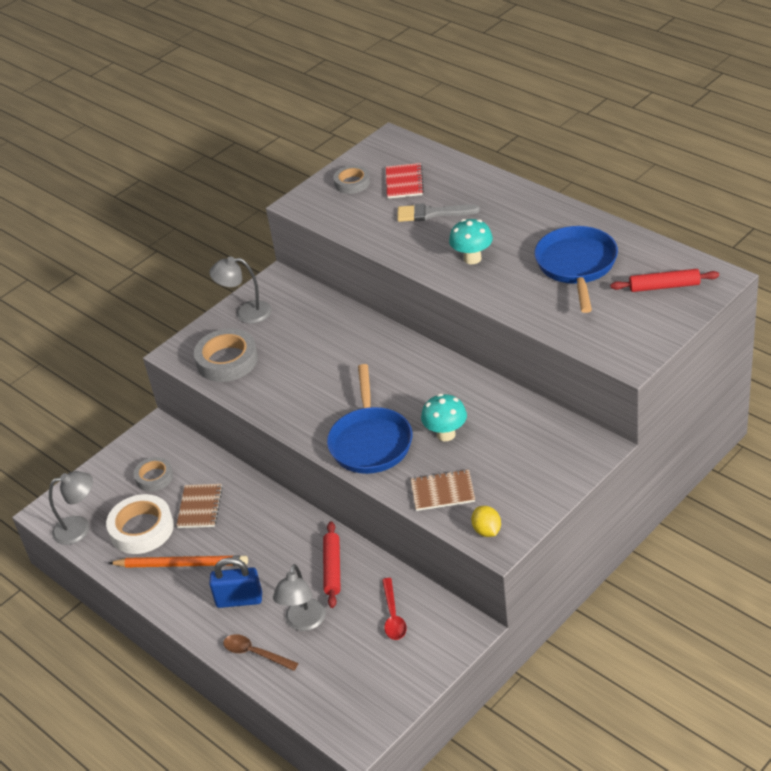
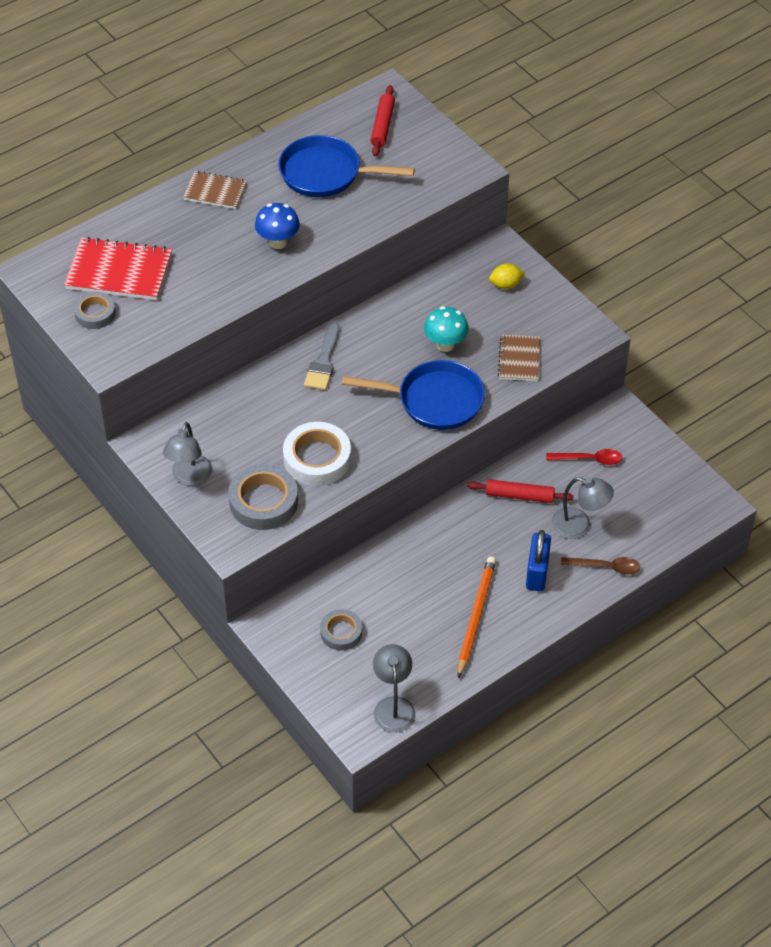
camera: 85 degrees left, 10 degrees up
white tape [106,494,174,554] -> white tape moved to [283,422,351,486]
brown notebook [176,484,223,528] -> brown notebook moved to [183,171,247,209]
brown spoon [223,634,299,671] -> brown spoon turned 120 degrees counterclockwise [561,557,641,575]
red notebook [386,163,424,199] -> red notebook [64,237,172,300], size x1.66
grey brush [397,203,480,222] -> grey brush moved to [304,322,339,390]
turquoise mushroom [449,219,493,264] -> blue mushroom [255,203,300,249]
yellow lemon [471,506,501,537] -> yellow lemon moved to [489,264,525,289]

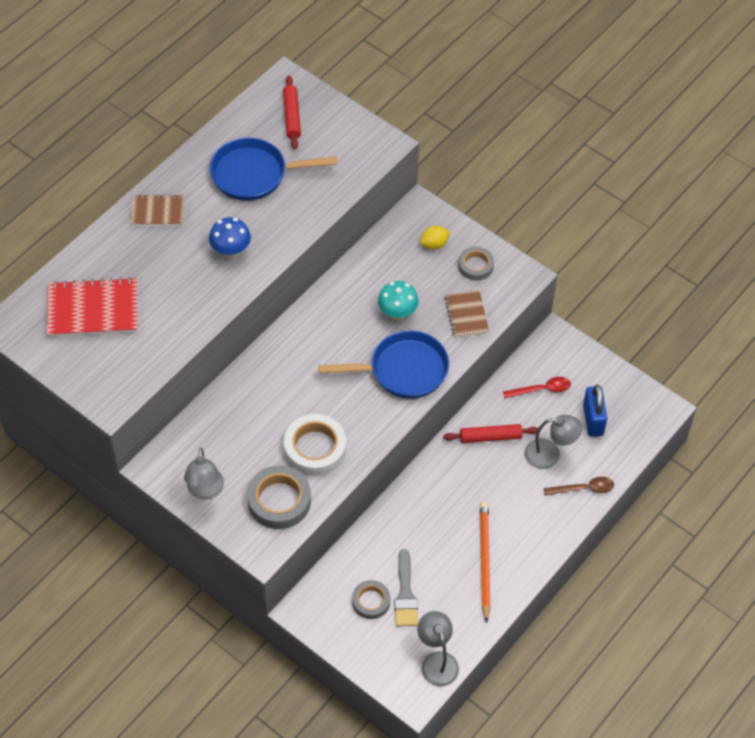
camera: 15 degrees left, 5 degrees up
grey tape [74,291,116,329] -> grey tape moved to [458,247,494,281]
grey brush [304,322,339,390] -> grey brush moved to [394,549,418,626]
blue padlock [526,530,551,591] -> blue padlock moved to [583,385,607,437]

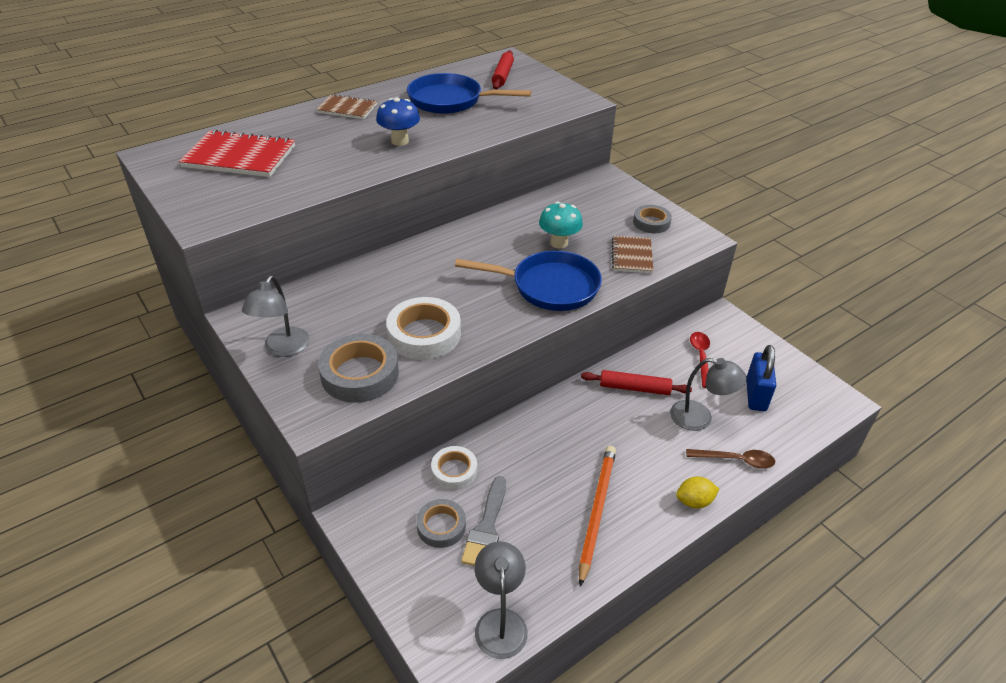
camera: 15 degrees right, 15 degrees down
yellow lemon [420,226,450,249] -> yellow lemon moved to [676,476,719,509]
red spoon [503,377,571,398] -> red spoon turned 90 degrees counterclockwise [690,332,710,388]
none -> white tape [431,446,477,490]

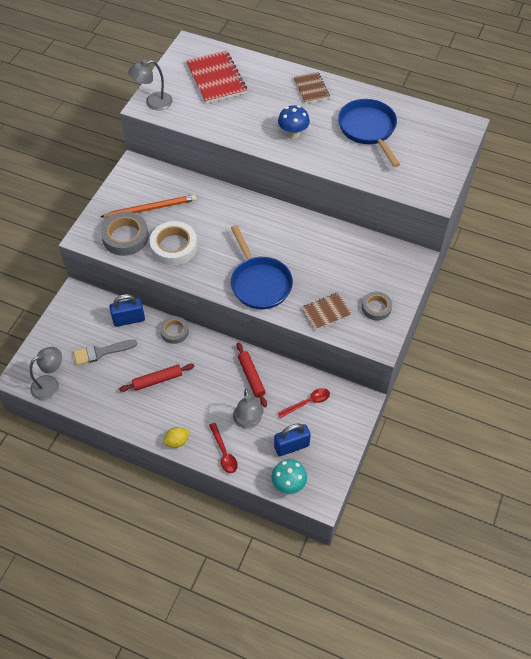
camera: 60 degrees right, 15 degrees up
grey lamp [242,276,309,357] -> grey lamp moved to [128,60,173,110]
grey tape [416,499,466,548] -> grey tape moved to [160,316,189,344]
white tape [431,446,477,490] -> blue padlock [109,294,145,327]
red rolling pin [492,50,514,90] -> red rolling pin moved to [119,364,195,392]
turquoise mushroom [539,201,583,249] -> turquoise mushroom moved to [271,459,307,494]
orange pencil [579,446,616,587] -> orange pencil moved to [101,195,197,217]
yellow lemon [676,476,719,509] -> yellow lemon turned 75 degrees counterclockwise [163,427,190,448]
brown spoon [686,449,775,469] -> red spoon [209,423,238,473]

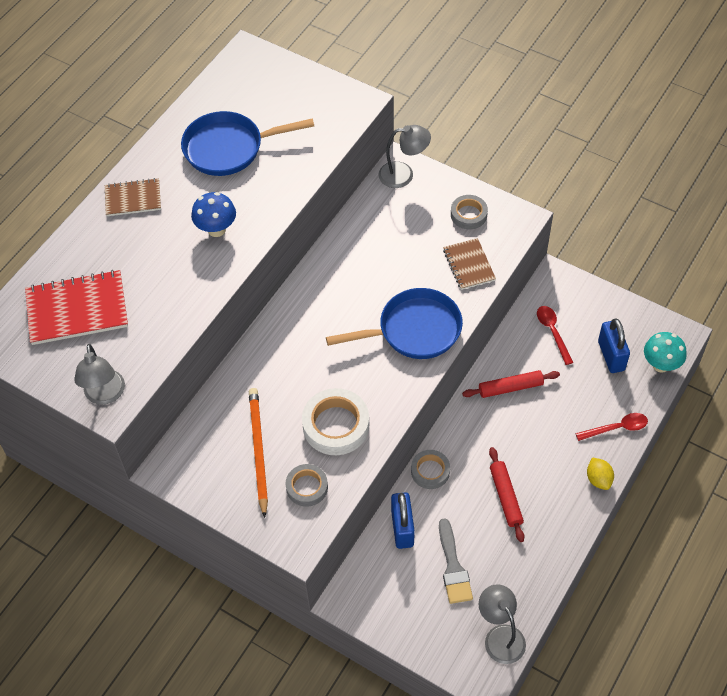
camera: 80 degrees left, 0 degrees up
grey tape [101,212,149,256] -> grey tape [286,464,328,507], size x0.61
grey lamp [233,389,264,429] -> grey lamp moved to [378,125,431,188]

